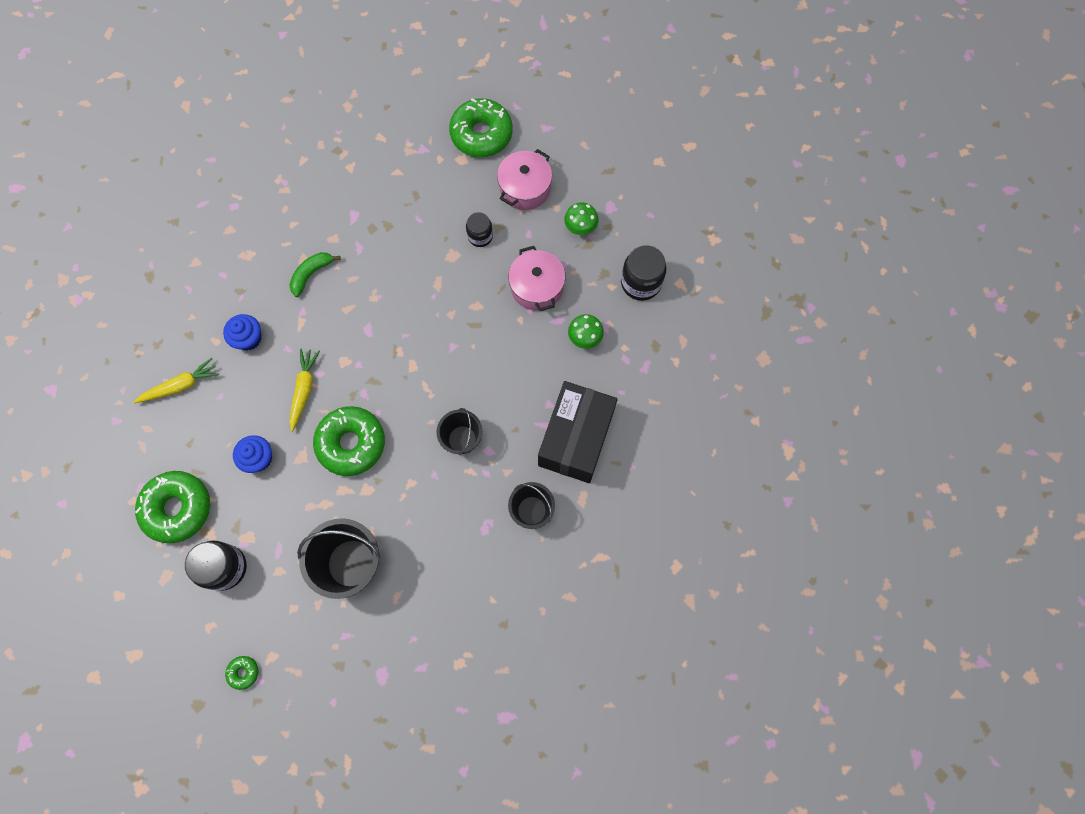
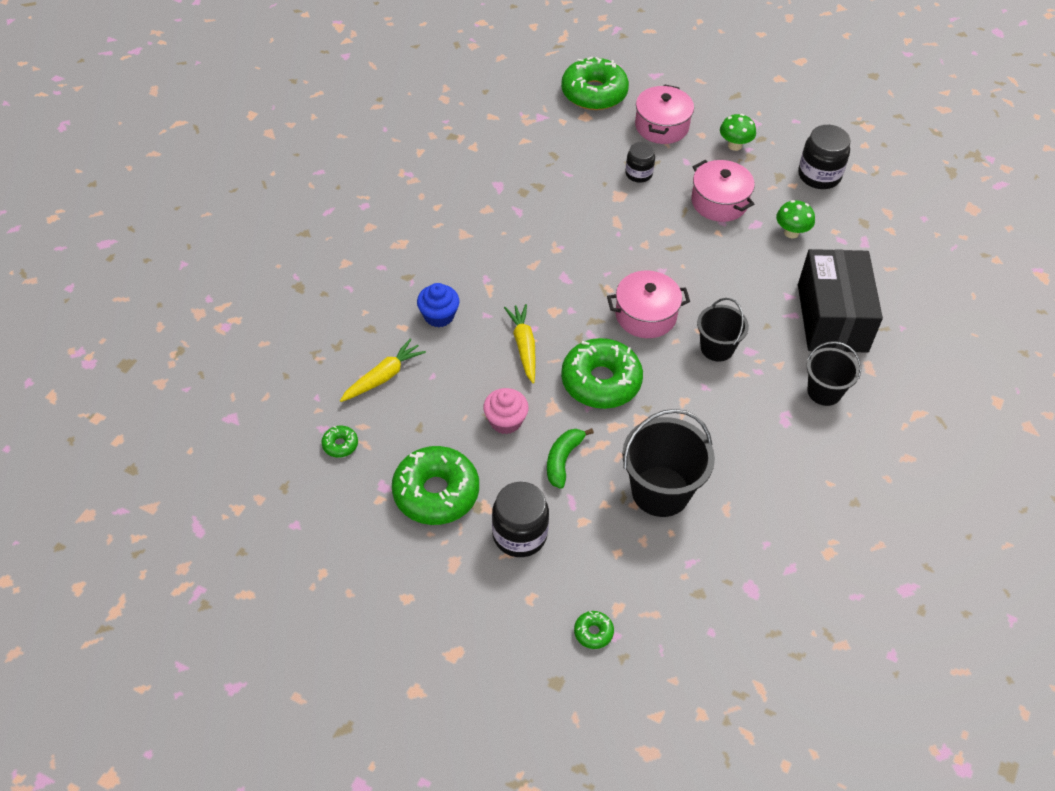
camera: 20 degrees left, 20 degrees down
blue cupcake [233,435,272,473] -> pink cupcake [483,388,529,434]
green banana [289,252,341,297] -> green banana moved to [547,428,594,489]
none -> green donut [322,426,358,458]
none -> pink pot [607,270,690,338]

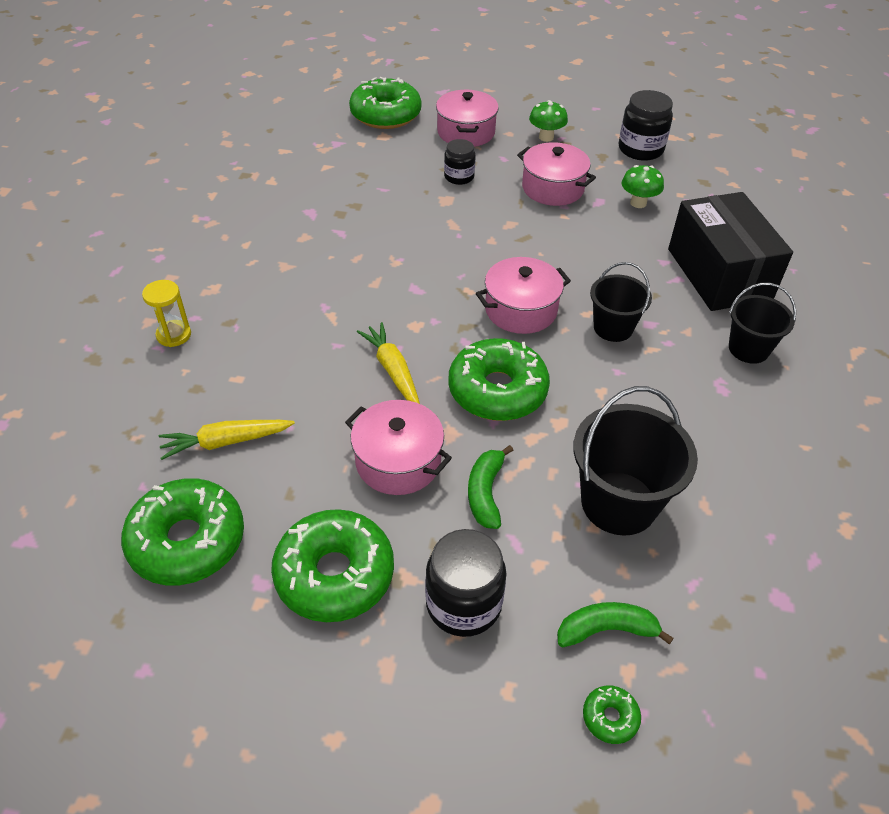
camera: 15 degrees left, 5 degrees down
green donut [322,426,358,458] -> green donut [121,478,244,585], size x2.34
yellow carrot [340,339,426,402] -> yellow carrot turned 135 degrees counterclockwise [159,420,295,460]
blue cupcake [417,283,460,327] -> none
pink cupcake [483,388,529,434] -> pink pot [345,400,452,495]
none -> yellow hourglass [142,280,191,347]
none -> green banana [557,602,674,648]

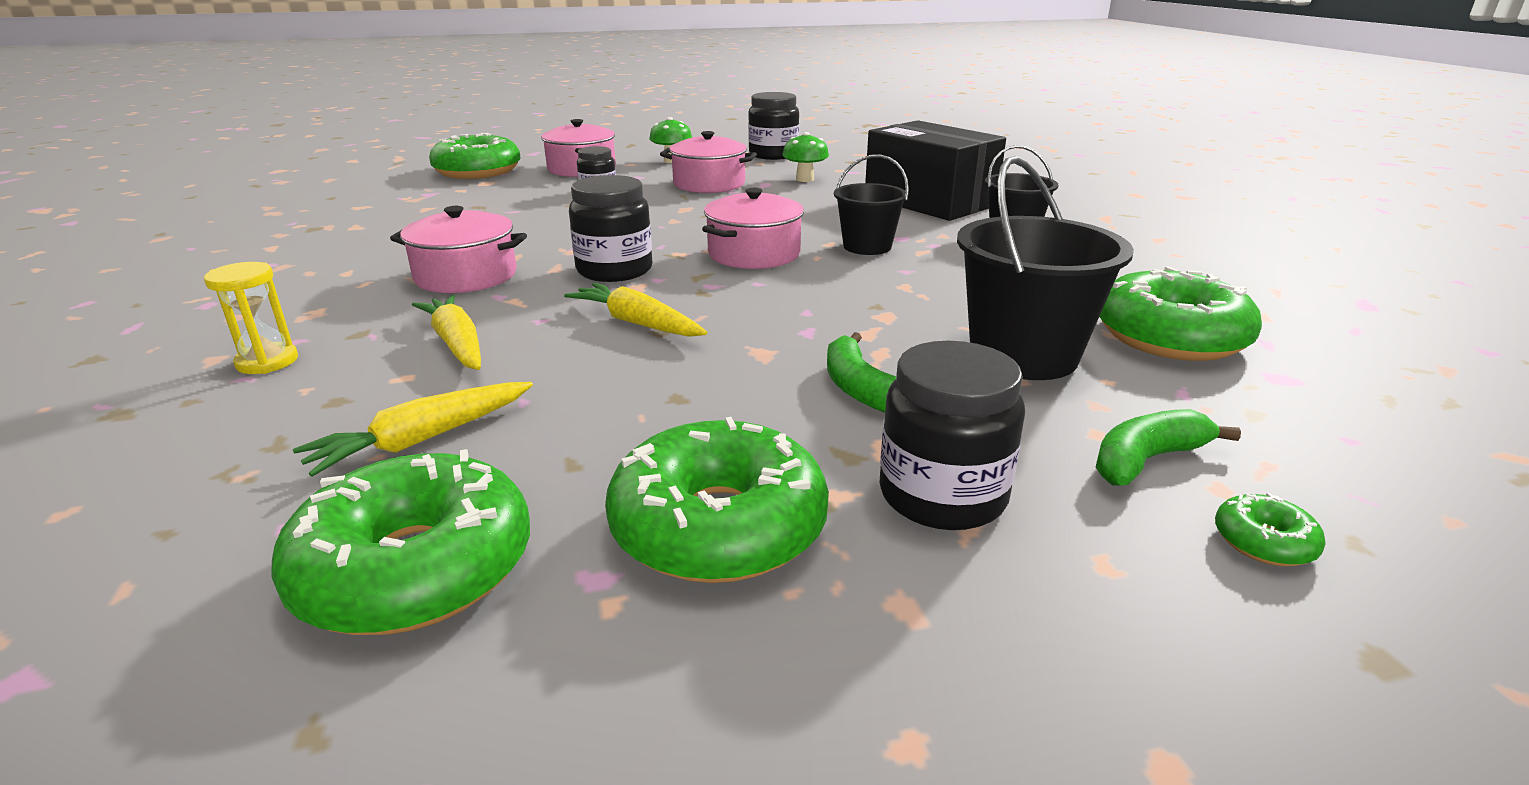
camera: 25 degrees left, 20 degrees down
pink pot [345,400,452,495] -> pink pot moved to [390,206,527,293]
green donut [448,338,550,421] -> green donut moved to [1099,266,1262,361]
none -> yellow carrot [412,295,481,370]
none -> black jar [569,175,652,282]

